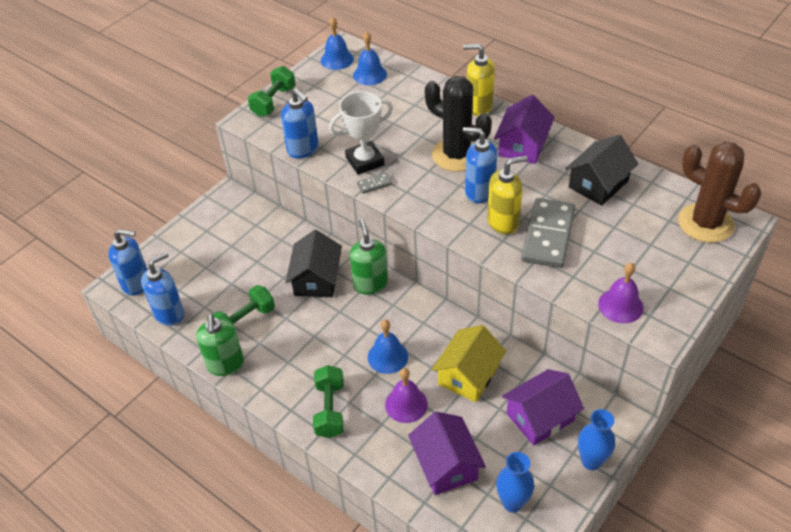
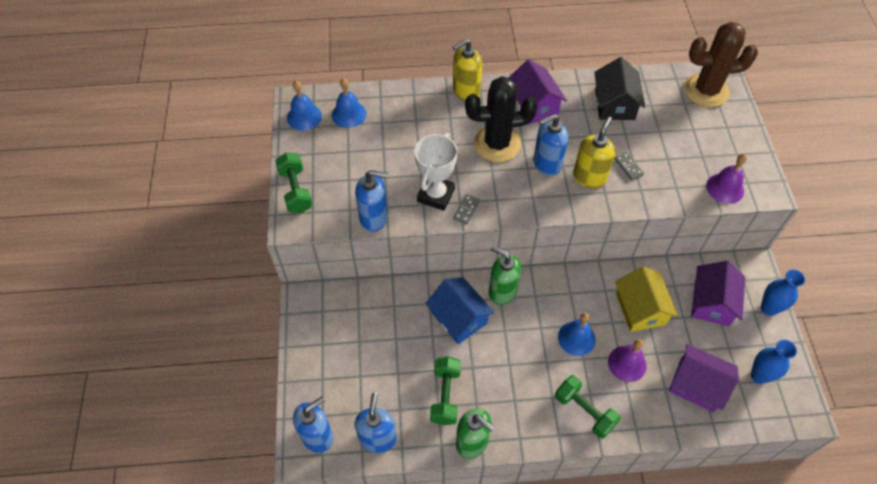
camera: 45 degrees left, 10 degrees up
black house [286,230,342,297] -> blue house [426,277,495,344]
grey domino [521,198,575,268] -> grey domino [614,152,644,180], size x0.42

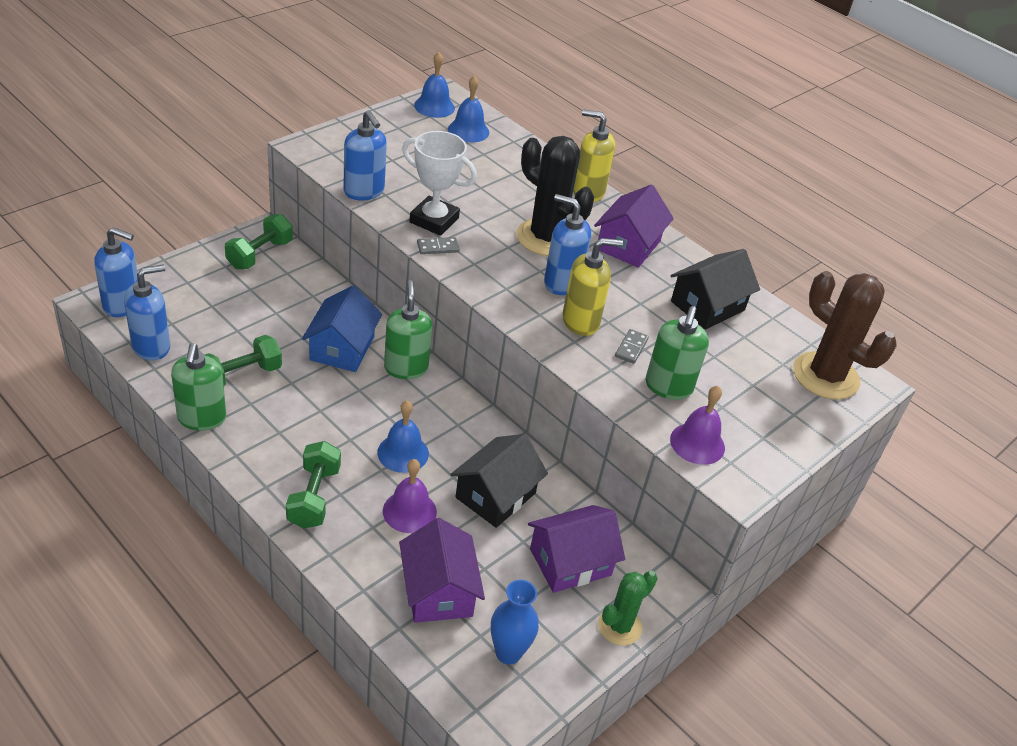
camera: 45 degrees right, 15 degrees down
green dumbbell [275,152,313,213] -> green dumbbell moved to [225,214,293,269]
white trophy [414,133,457,211] -> white trophy turned 45 degrees clockwise [402,131,477,236]
yellow house [615,266,678,332] -> black house [450,434,548,528]
blue vase [761,269,805,316] -> green cactus [598,571,657,645]
none -> green soap dispenser [646,306,709,400]

